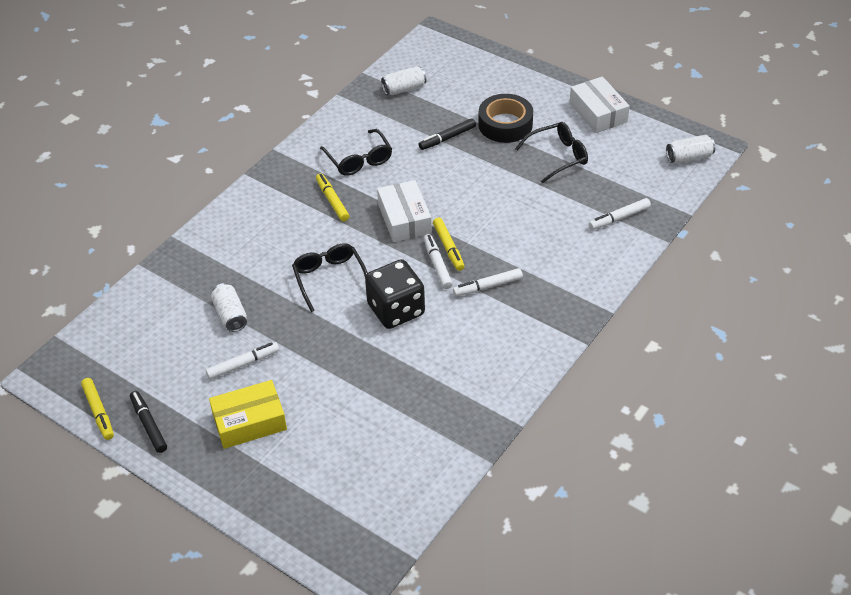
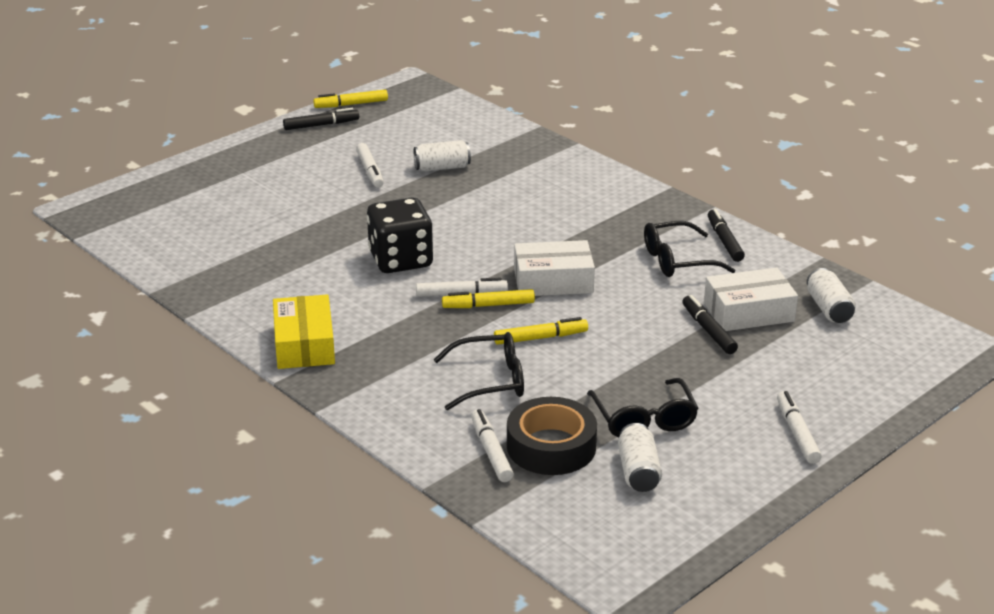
camera: 100 degrees right, 15 degrees down
yellow box [209,380,287,449] -> yellow box moved to [273,294,335,369]
black glasses [292,243,368,312] -> black glasses moved to [433,332,524,410]
yellow marker [316,173,349,221] -> yellow marker moved to [494,317,588,345]
white marker [453,268,523,297] -> white marker moved to [777,391,822,464]
black tape [478,94,533,143] -> black tape moved to [507,397,597,475]
white box [570,77,630,133] -> white box moved to [704,267,798,331]
white can [666,135,715,163] -> white can moved to [618,423,662,492]
none -> black marker [708,209,745,262]

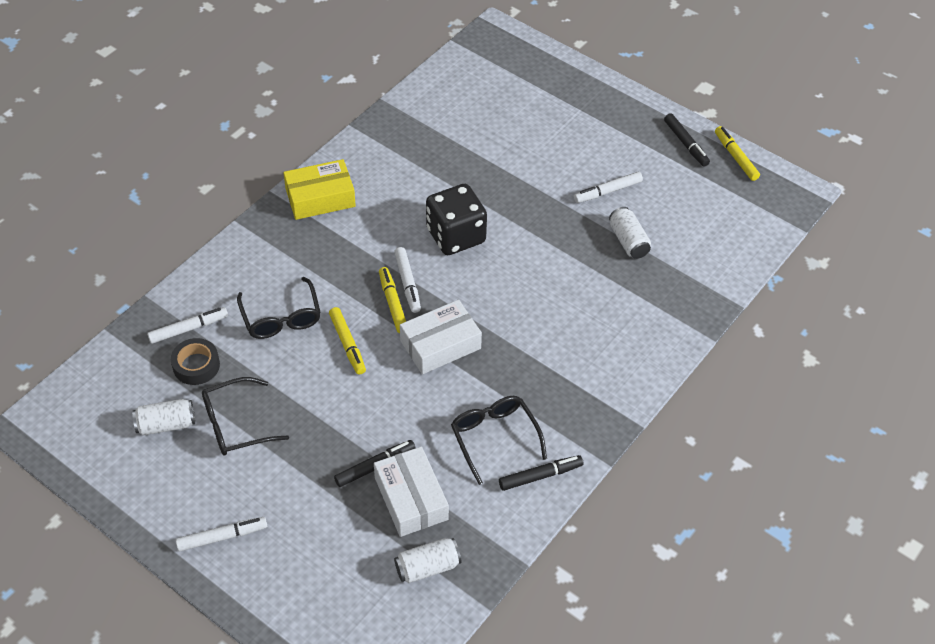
camera: 80 degrees right, 20 degrees up
black tape [507,397,597,475] -> black tape [171,338,220,385], size x0.66
white box [514,240,595,296] -> white box turned 75 degrees clockwise [400,300,482,374]

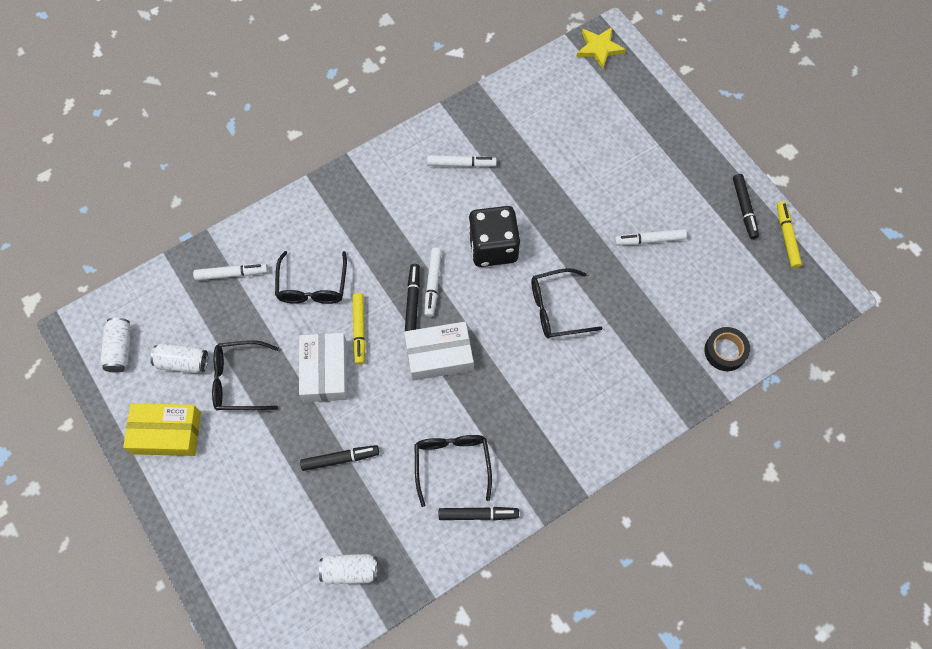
camera: 20 degrees right, 15 degrees up
black tape [171,338,220,385] -> black tape moved to [704,327,750,371]
white marker [176,517,267,552] -> white marker moved to [427,155,497,167]
yellow box [283,159,356,220] -> yellow box moved to [123,403,201,456]
white box [374,446,449,537] -> white box moved to [299,333,348,402]
yellow marker [379,267,406,333] -> black marker [405,264,420,331]
white can [609,207,651,259] -> white can moved to [100,317,131,373]
none -> black glasses [531,268,603,339]
none -> yellow star [576,27,626,69]

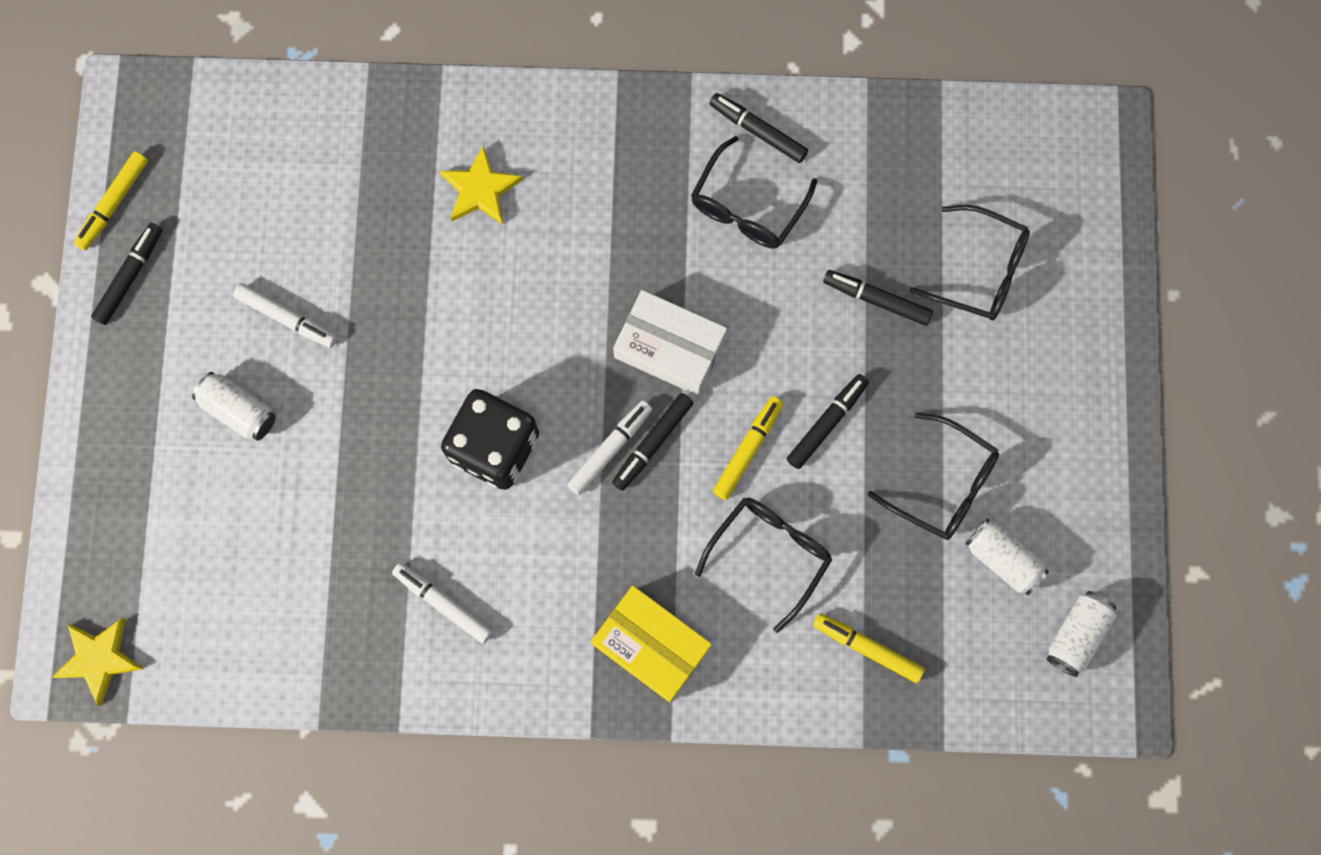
camera: 145 degrees left, 10 degrees up
yellow box [123,403,201,456] -> yellow box moved to [591,586,712,702]
white marker [193,263,268,281] -> yellow marker [813,613,925,683]
white box [299,333,348,402] -> black marker [787,374,869,469]
white can [319,554,377,584] -> white can moved to [192,372,276,441]
black glasses [531,268,603,339] -> black glasses moved to [909,205,1030,321]
black tape [704,327,750,371] -> none
none -> yellow star [440,145,523,224]

